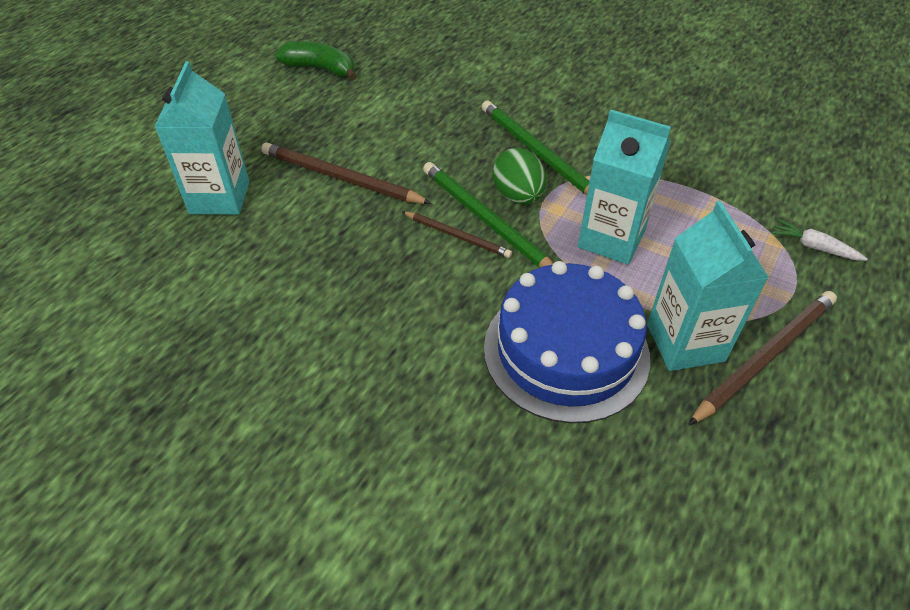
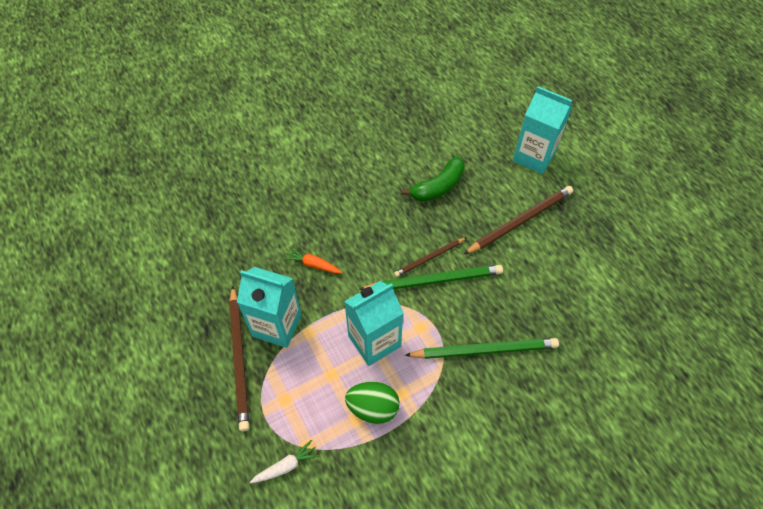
camera: 120 degrees right, 10 degrees up
green banana [275,41,357,80] -> green banana moved to [401,156,465,202]
blue cake [484,261,650,423] -> orange carrot [283,247,342,274]
green egg [493,148,546,204] -> green egg moved to [345,381,400,424]

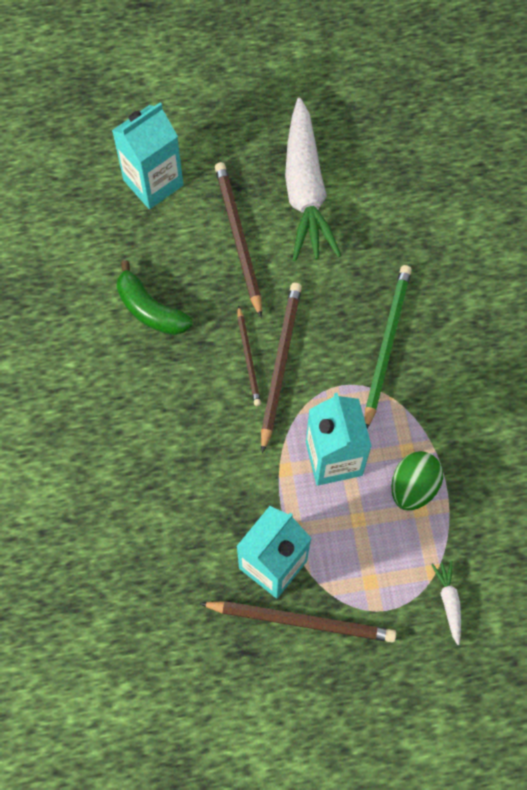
camera: 70 degrees left, 10 degrees up
orange carrot [283,247,342,274] -> none
green pencil [358,265,503,290] -> brown pencil [261,283,302,453]
green banana [401,156,465,202] -> green banana turned 150 degrees clockwise [117,260,192,335]
none -> white carrot [285,98,342,261]

